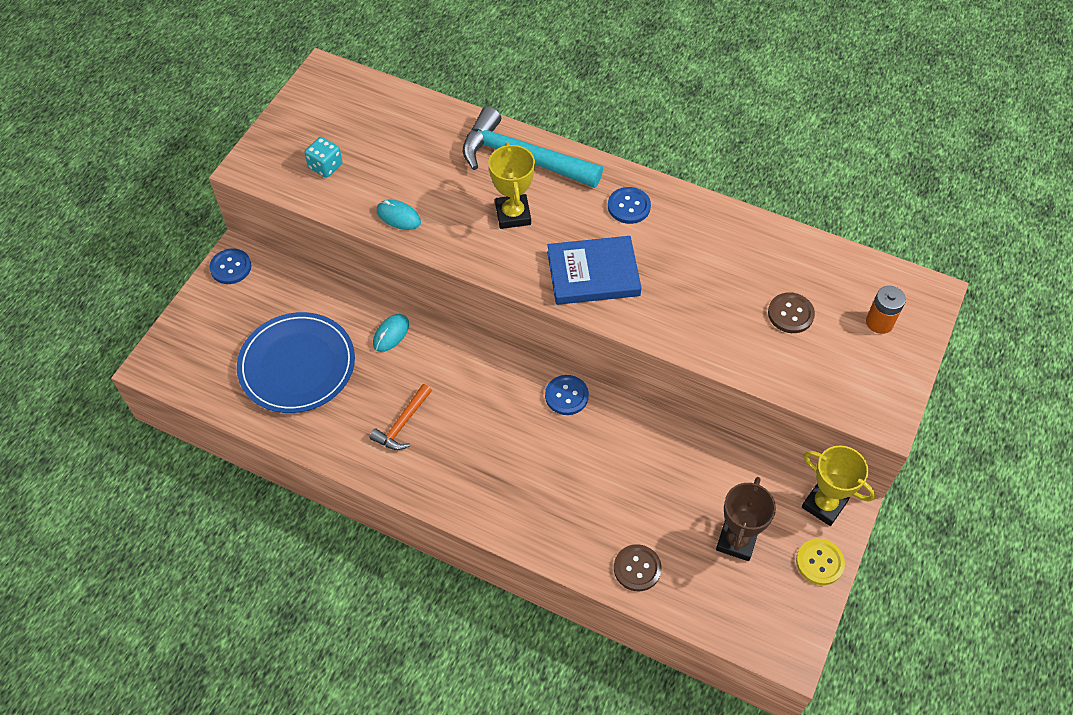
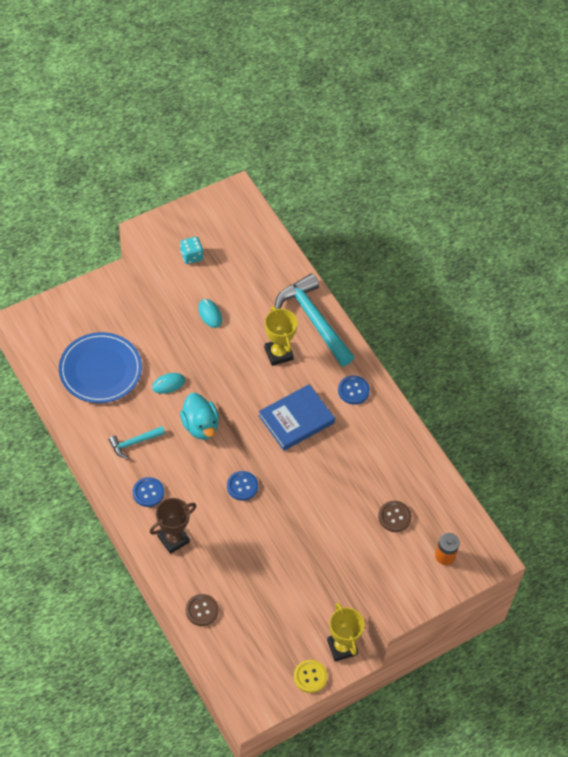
camera: 30 degrees right, 0 degrees up
blue button [209,249,251,284] -> blue button moved to [133,477,164,507]
orange hammer [369,384,432,450] -> turquoise hammer [109,426,165,459]
yellow trophy [488,142,535,229] -> yellow trophy turned 45 degrees counterclockwise [264,306,298,366]
blue book [547,236,642,305] -> blue book turned 60 degrees counterclockwise [259,384,335,451]
brown trophy [716,477,776,561] -> brown trophy moved to [149,498,196,554]
none -> turquoise duck [180,393,219,440]

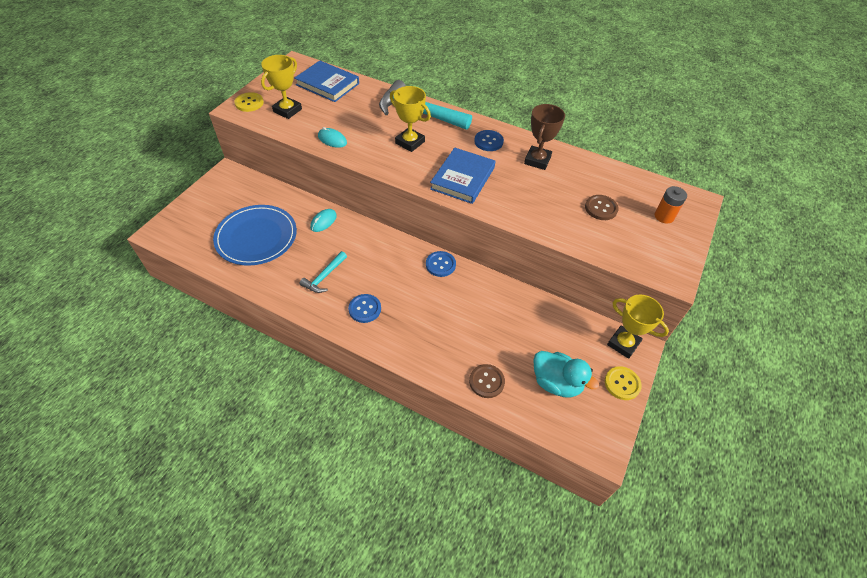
camera: 30 degrees left, 5 degrees down
brown trophy [149,498,196,554] -> brown trophy moved to [524,104,565,170]
turquoise dice [180,236,203,264] -> yellow trophy [261,55,302,119]
turquoise duck [180,393,219,440] -> turquoise duck moved to [533,351,599,397]
none -> yellow button [234,92,264,112]
none -> blue book [294,61,359,102]

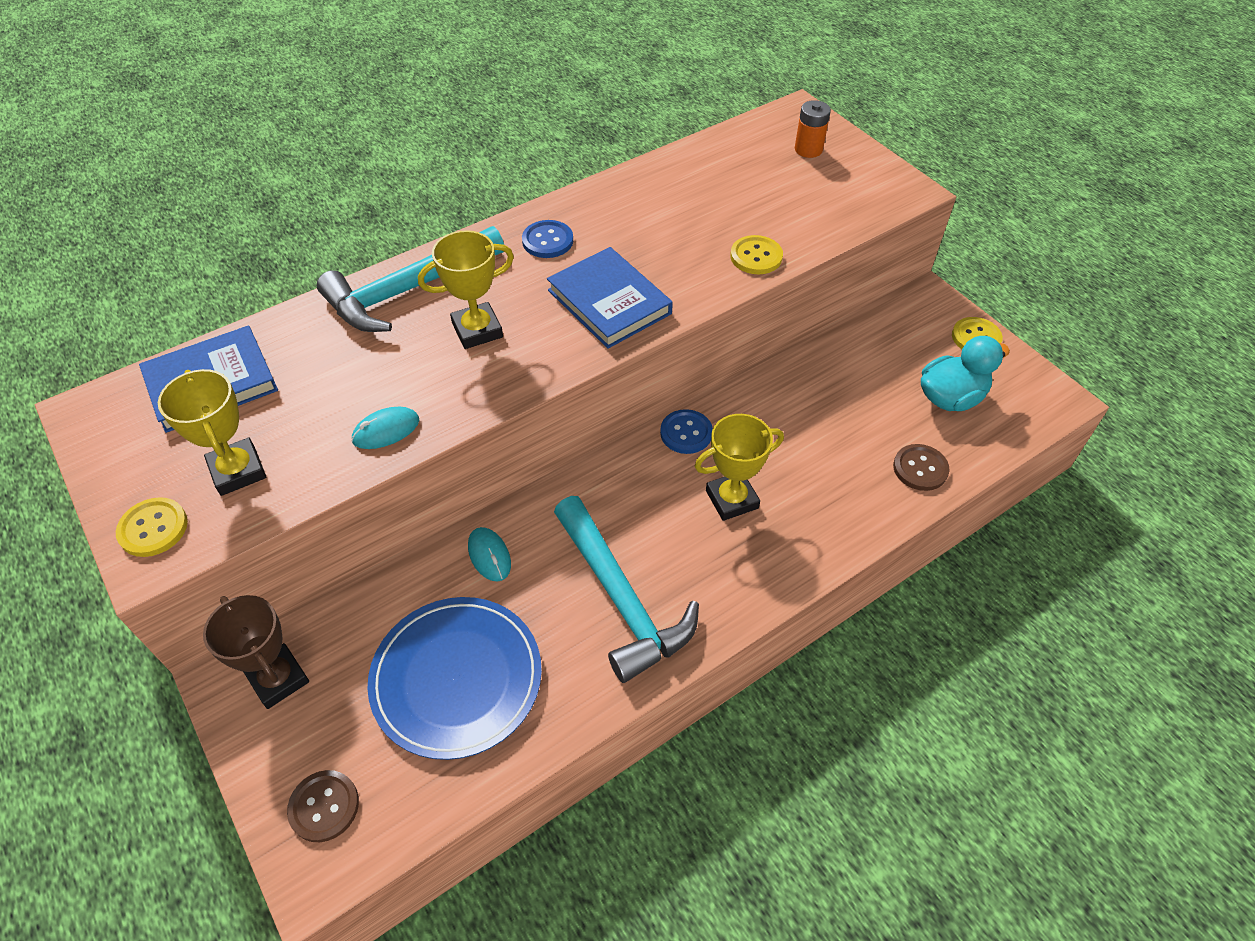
camera: 60 degrees left, 0 degrees up
turquoise hammer [299,251,347,293] -> turquoise hammer [554,496,699,683], size x1.94
blue button [348,294,381,323] -> none
brown trophy [524,104,565,170] -> brown trophy moved to [203,595,309,709]
brown button [585,195,619,220] -> brown button moved to [287,770,359,842]
yellow trophy [607,295,669,359] -> yellow trophy moved to [694,414,784,521]
none -> yellow button [730,235,783,274]

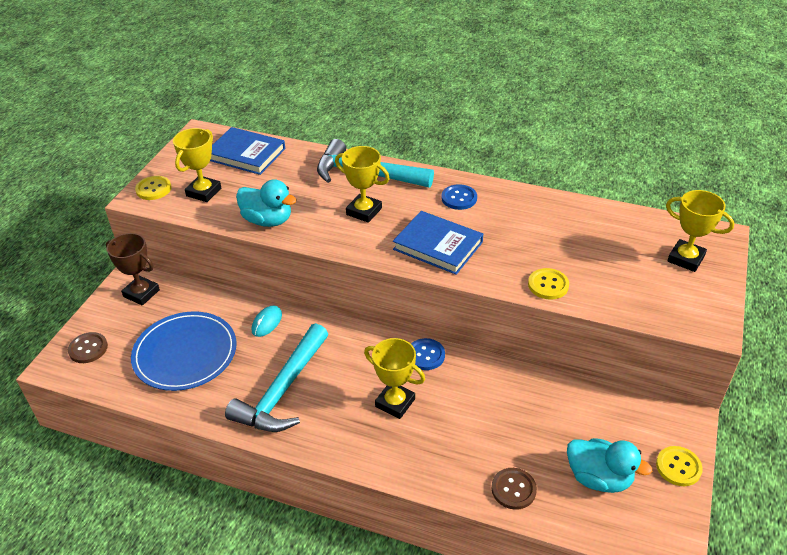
camera: 55 degrees right, 10 degrees down
brown trophy [203,595,309,709] -> brown trophy turned 75 degrees counterclockwise [106,233,160,306]
turquoise mouse [352,407,419,449] -> turquoise duck [236,179,297,227]
blue book [547,247,673,349] -> blue book turned 75 degrees counterclockwise [393,211,483,275]
orange battery [795,100,831,158] -> yellow trophy [666,190,735,272]

